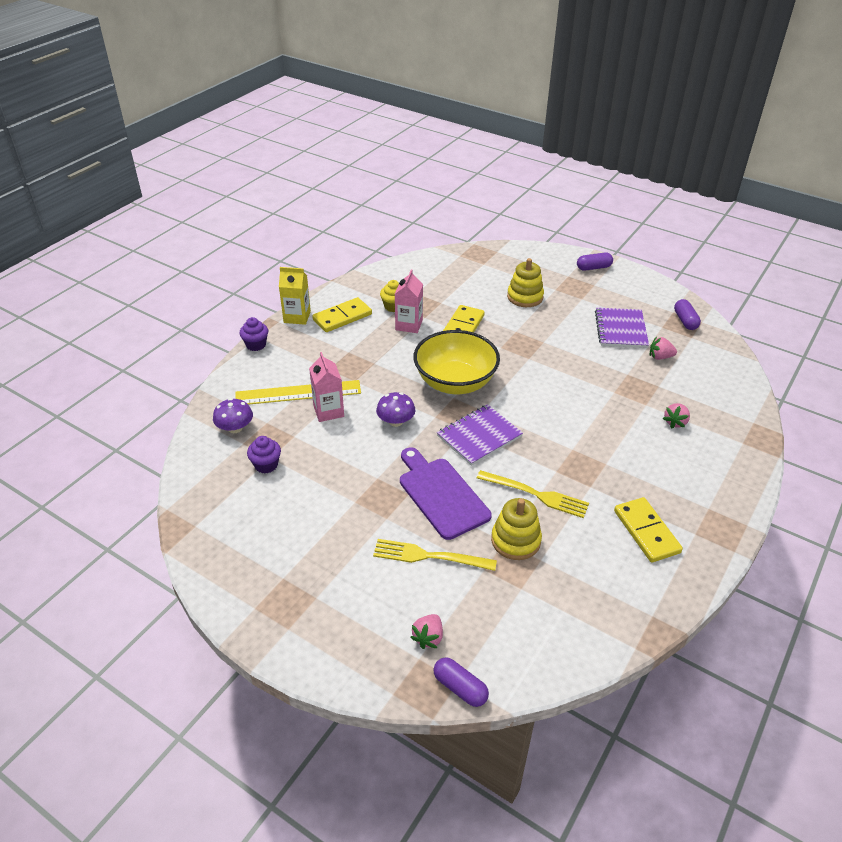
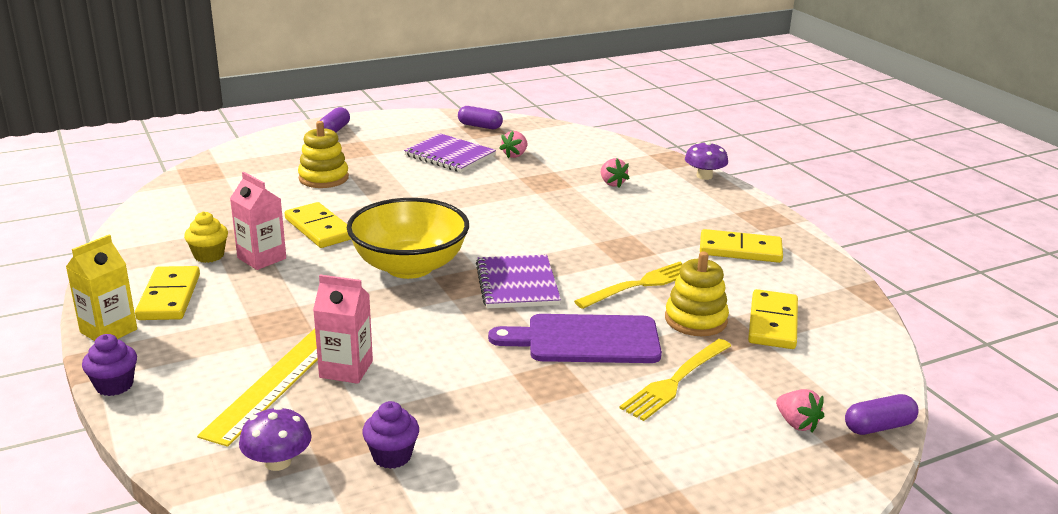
camera: 60 degrees left, 15 degrees down
purple mushroom [376,392,415,427] -> purple mushroom moved to [685,141,728,180]
none -> yellow domino [748,289,798,349]

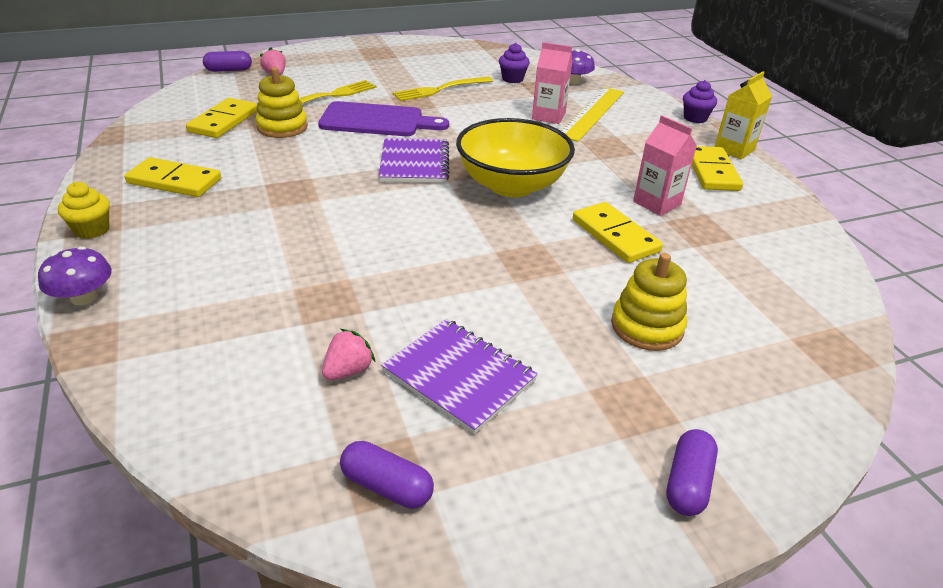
camera: 175 degrees left, 10 degrees up
yellow cupcake [184,211,228,263] -> yellow cupcake moved to [58,182,110,239]
yellow fork [574,262,682,309] -> yellow fork moved to [393,76,493,101]
pink strawberry [601,158,630,188] -> none

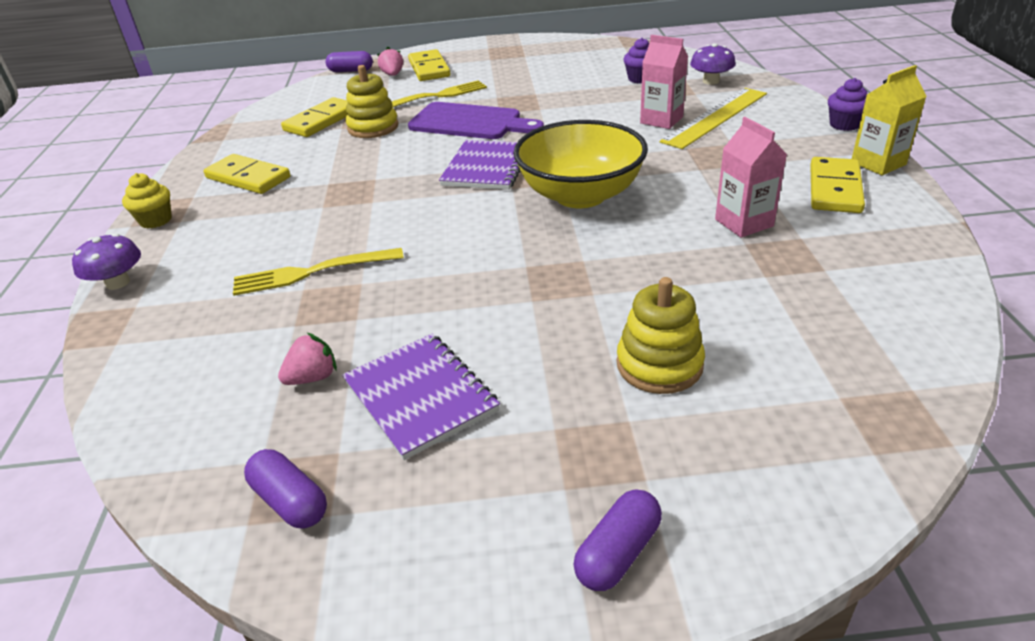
camera: 20 degrees right, 0 degrees up
yellow fork [393,76,493,101] -> yellow fork moved to [233,248,404,296]
yellow domino [573,202,663,263] -> yellow domino moved to [408,49,451,81]

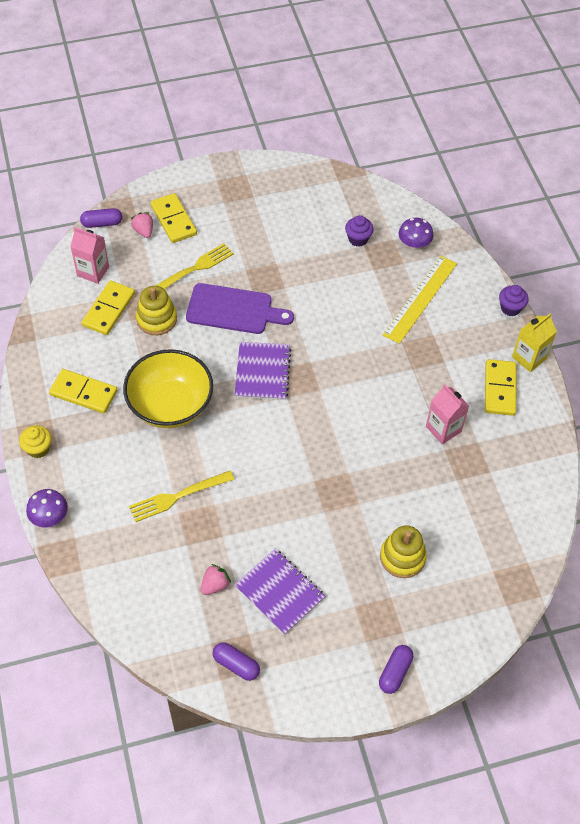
camera: 15 degrees left, 20 degrees up
yellow bowl [513,120,648,208] -> yellow bowl moved to [123,349,213,428]
pink carton [640,35,688,129] -> pink carton moved to [70,227,109,284]

